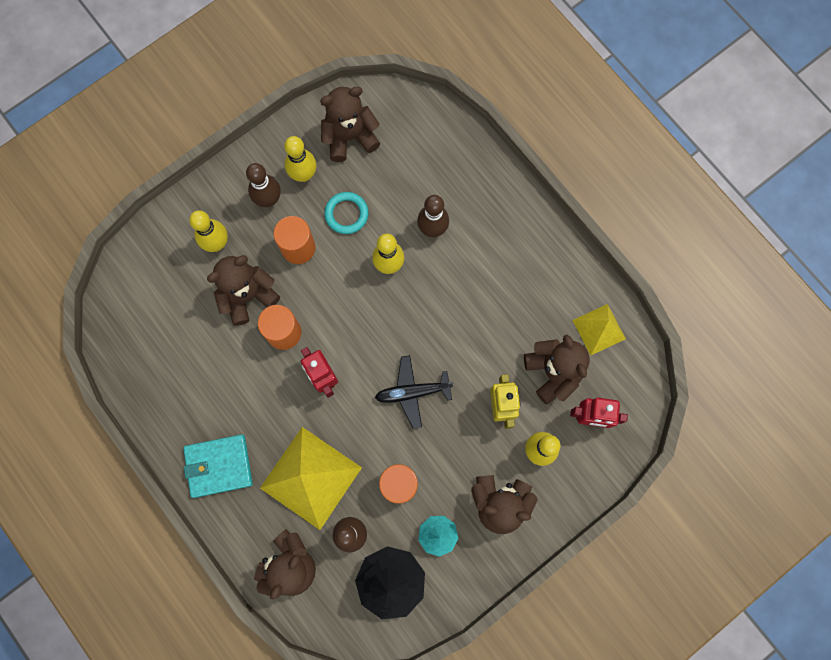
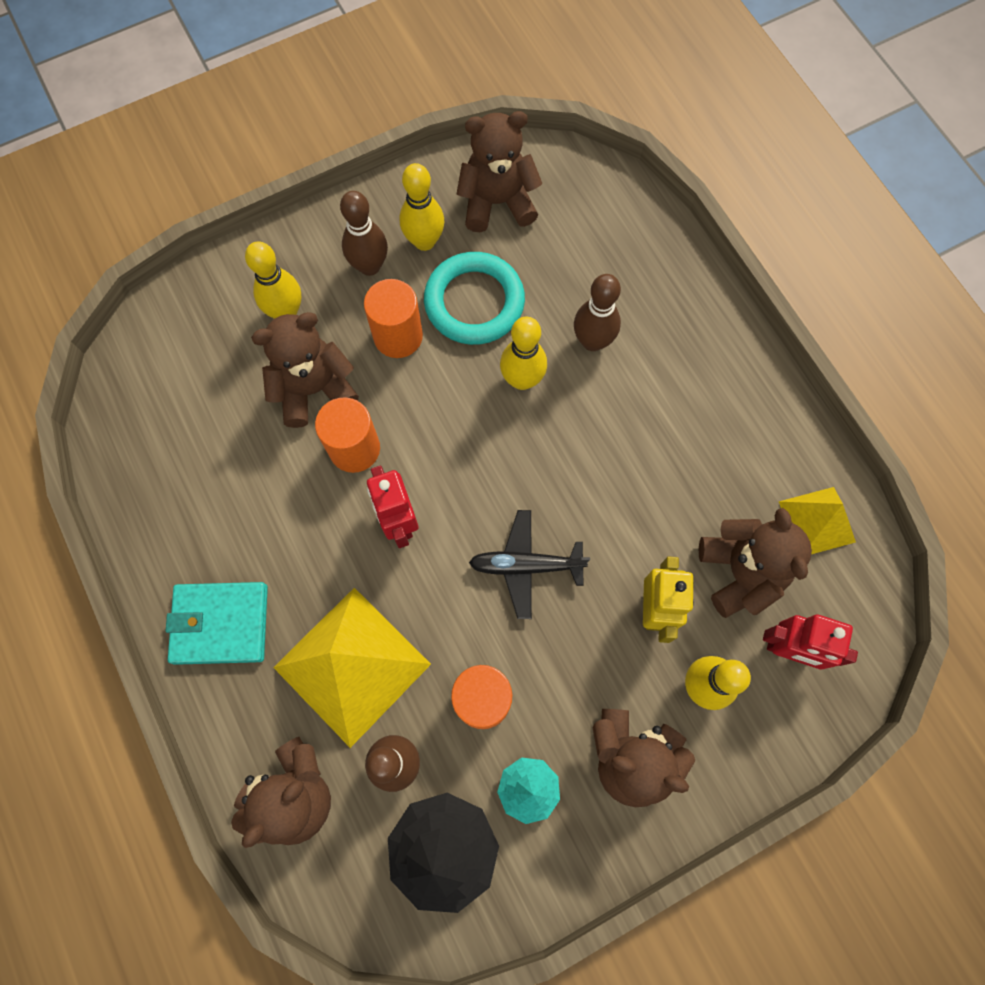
camera: 10 degrees right, 5 degrees down
turquoise ring [324,192,368,234] -> turquoise ring [424,252,525,345], size x1.60

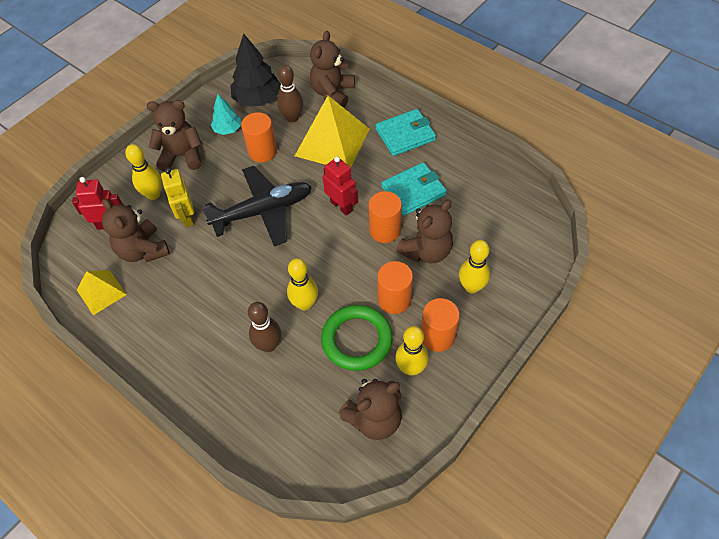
camera: 160 degrees right, 15 degrees down
brown bowling pin [340,191,388,276] -> orange cylinder [421,298,460,352]
turquoise ring [424,252,525,345] -> green ring [321,305,393,371]
black plane [469,510,590,619] -> black plane [201,166,312,246], size x1.63
none -> turquoise wallet [381,162,447,216]

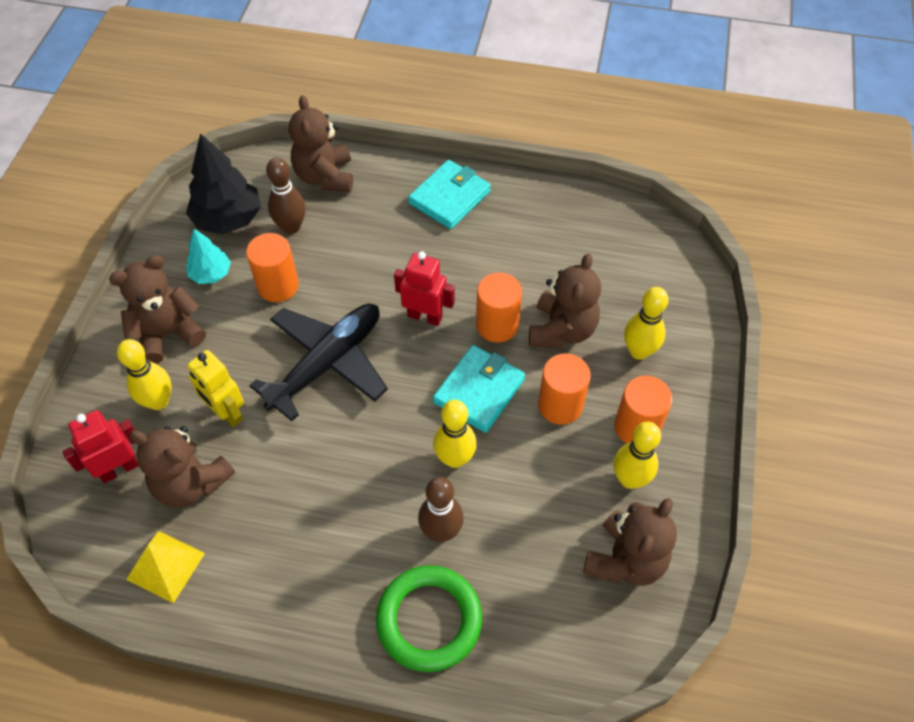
camera: 30 degrees left, 0 degrees up
yellow pyramid [295,96,370,168] -> none
green ring [321,305,393,371] -> green ring moved to [376,565,482,672]
turquoise wallet [381,162,447,216] -> turquoise wallet moved to [433,345,525,433]

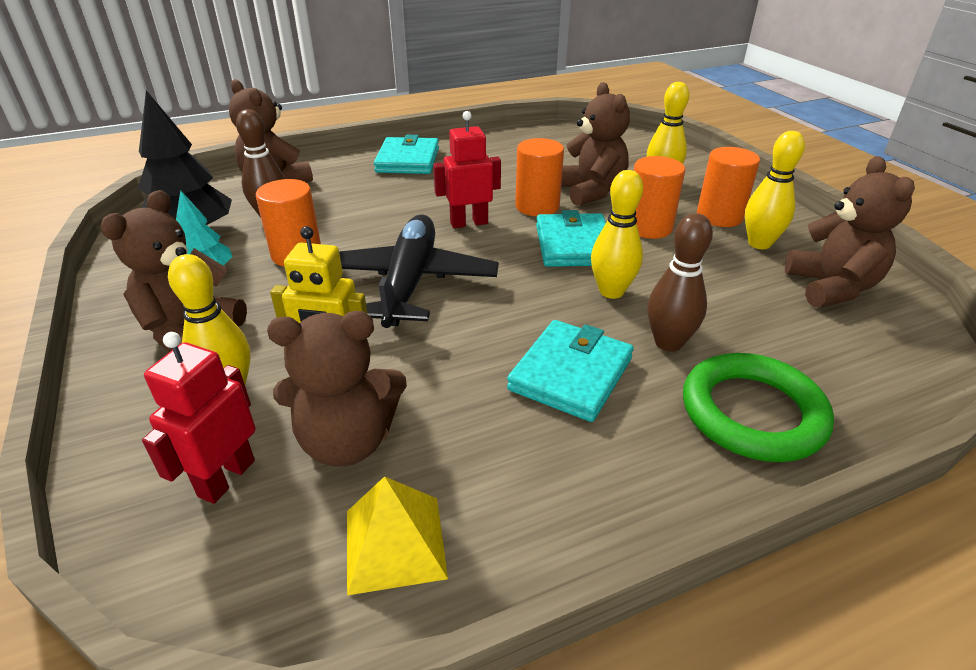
camera: 35 degrees left, 20 degrees down
none -> turquoise wallet [507,320,634,422]

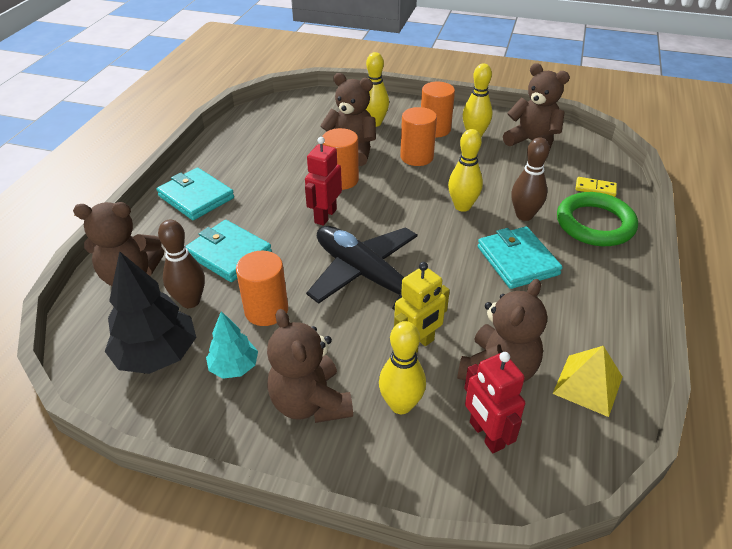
camera: 50 degrees left, 5 degrees up
turquoise wallet [536,210,606,267] -> turquoise wallet moved to [186,220,272,282]
none -> yellow domino [576,177,617,197]

